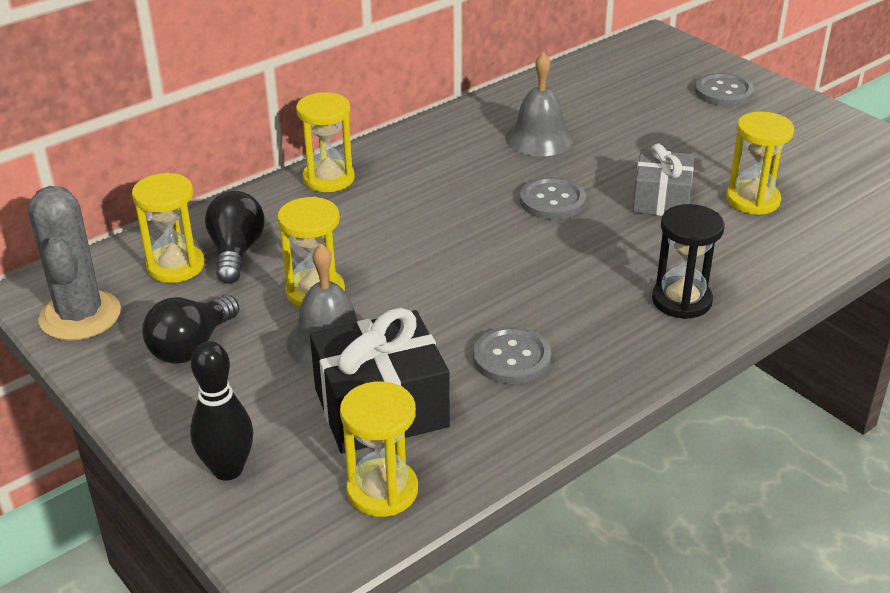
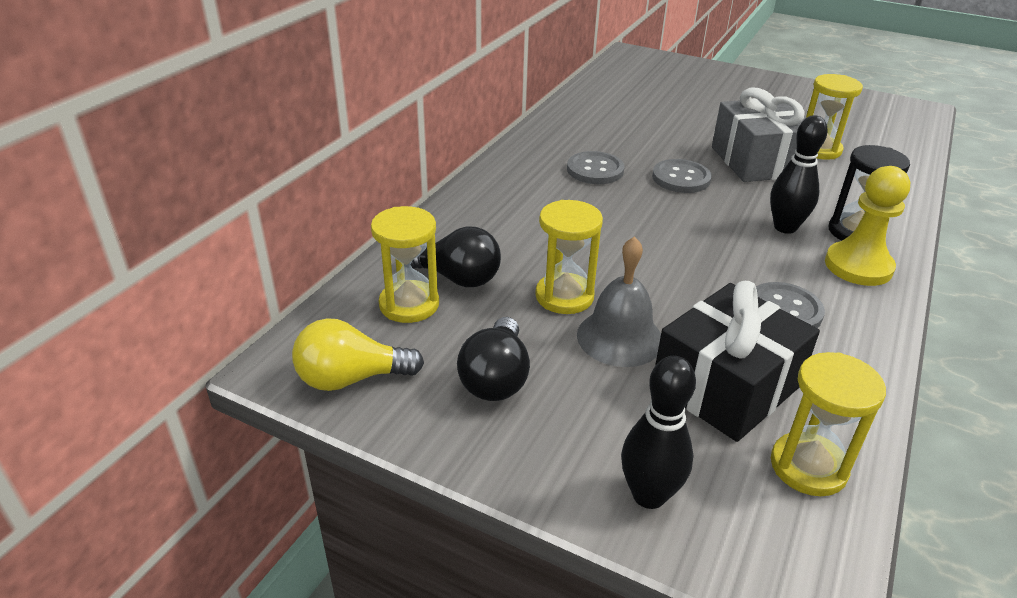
camera: 25 degrees left, 0 degrees up
grey cactus [28,186,121,341] -> yellow light bulb [292,318,424,391]
black light bulb [205,191,265,284] -> black light bulb turned 135 degrees clockwise [411,226,501,287]
yellow hourglass [296,92,355,192] -> none
grey bell [506,52,574,156] -> none
grey gift [633,143,694,216] -> grey gift [712,88,806,182], size x1.53
grey button [695,73,754,106] -> grey button moved to [567,151,625,184]
none -> black bowling pin [770,115,828,234]
none -> yellow pawn [825,166,910,286]

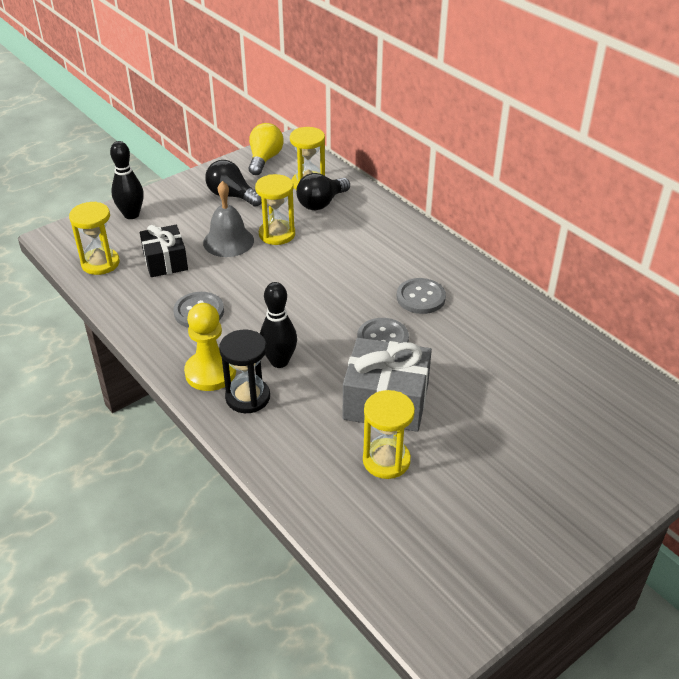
camera: 115 degrees right, 5 degrees up
black gift [655,281,820,442] -> black gift [140,225,188,277], size x0.65

